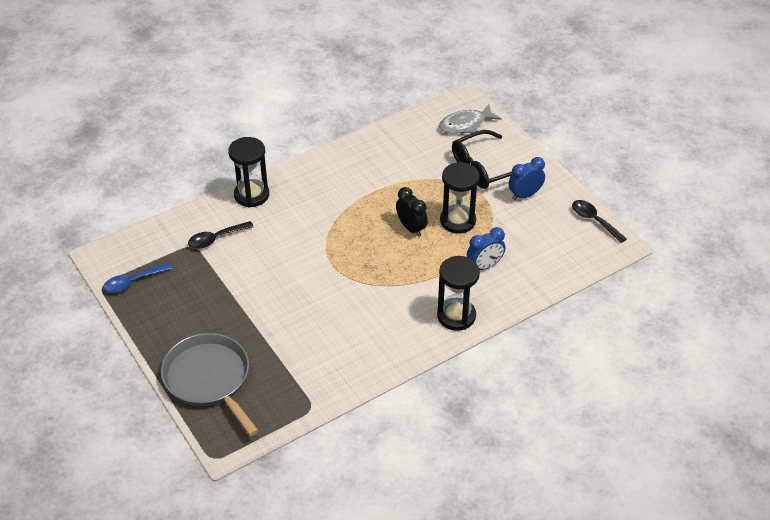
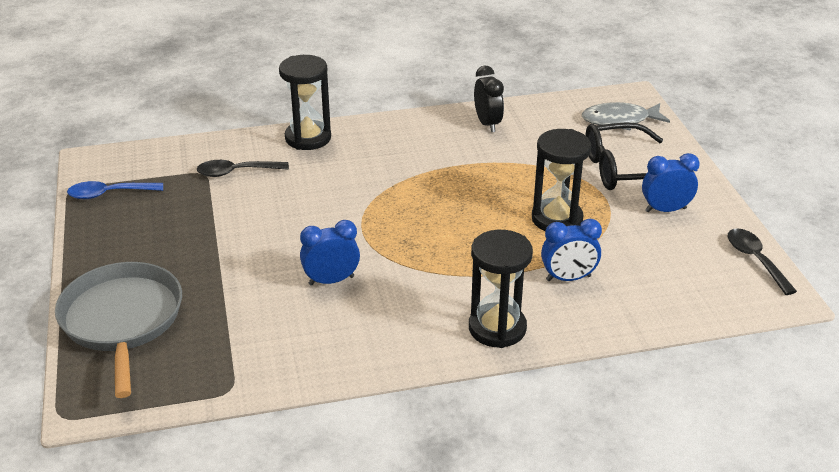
camera: 20 degrees right, 10 degrees down
black clock [396,187,428,237] -> black clock moved to [474,66,504,132]
none -> blue clock [300,220,360,286]

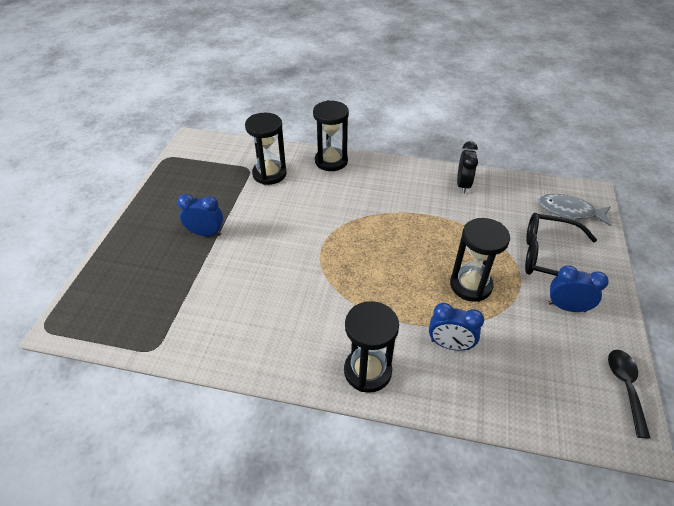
camera: 25 degrees right, 10 degrees up
grey pan [55,262,182,398] -> none
blue spoon [67,181,163,199] -> none
black spoon [197,160,289,177] -> black hourglass [245,113,287,185]
blue clock [300,220,360,286] -> blue clock moved to [177,194,223,236]

